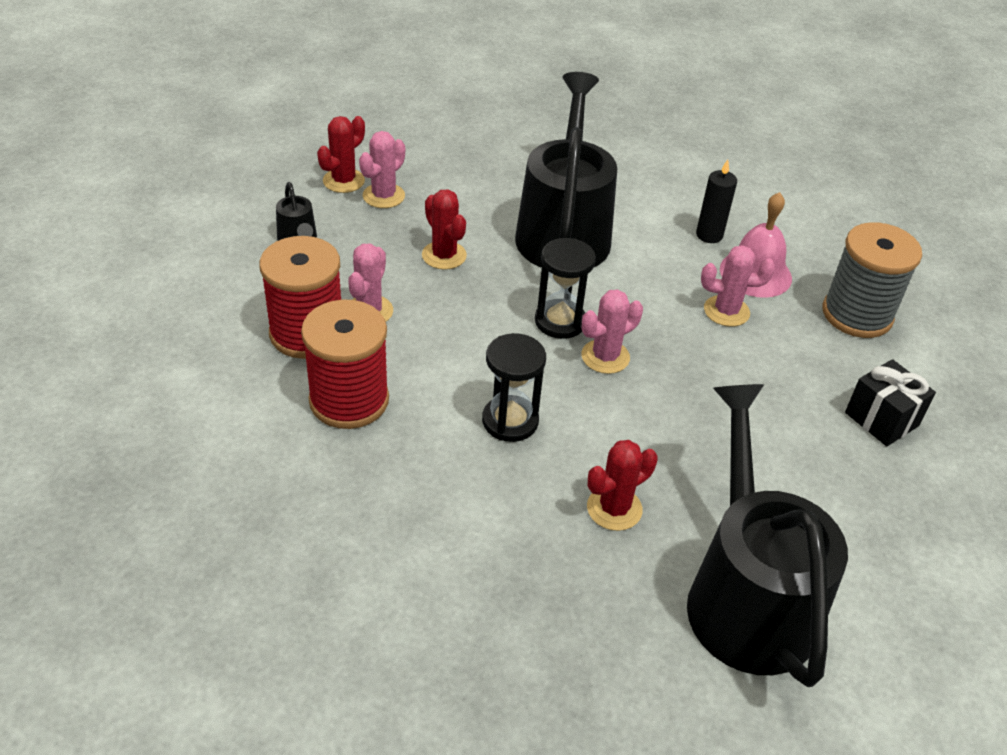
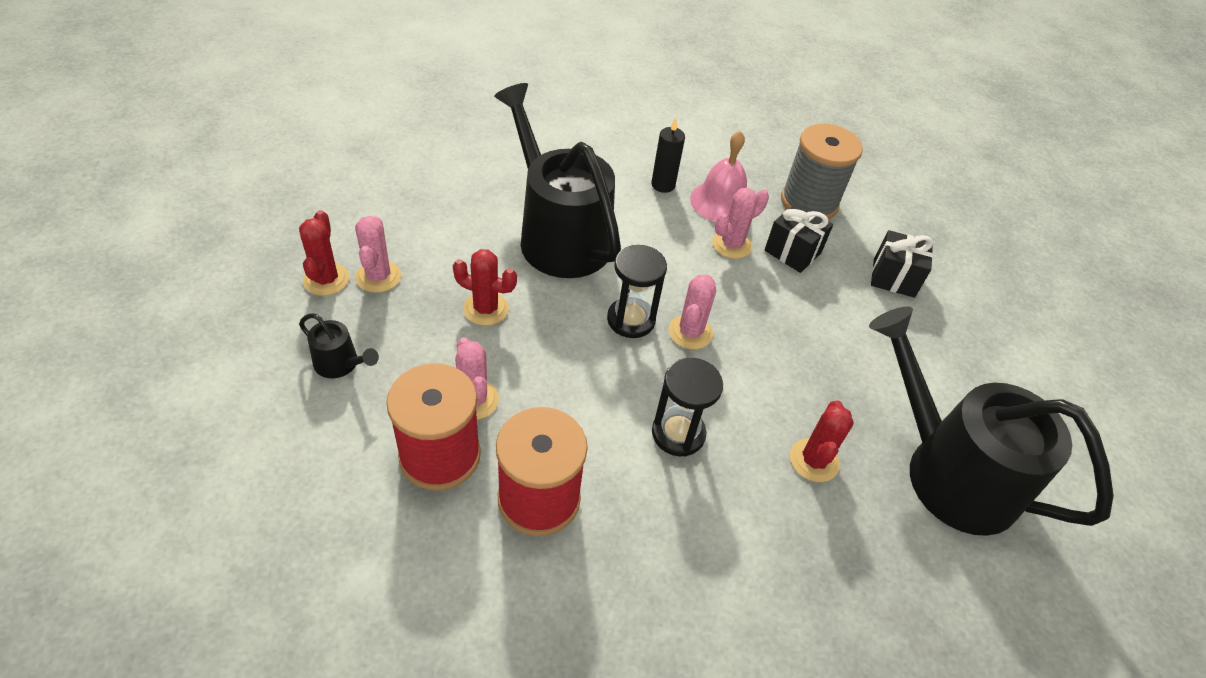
camera: 40 degrees left, 5 degrees up
none -> black gift [765,203,833,273]

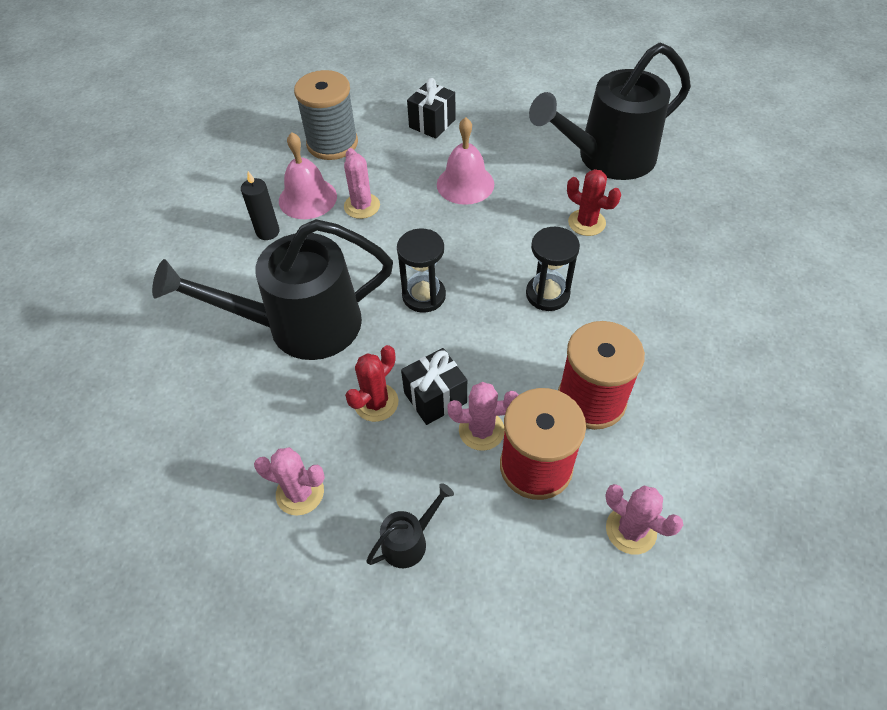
camera: 65 degrees left, 5 degrees up
red cactus [299,210,349,296] -> none
pink cactus [668,275,716,349] -> pink cactus moved to [605,484,683,555]
black gift [765,203,833,273] -> black gift moved to [401,348,467,425]
none -> pink bell [437,117,494,205]

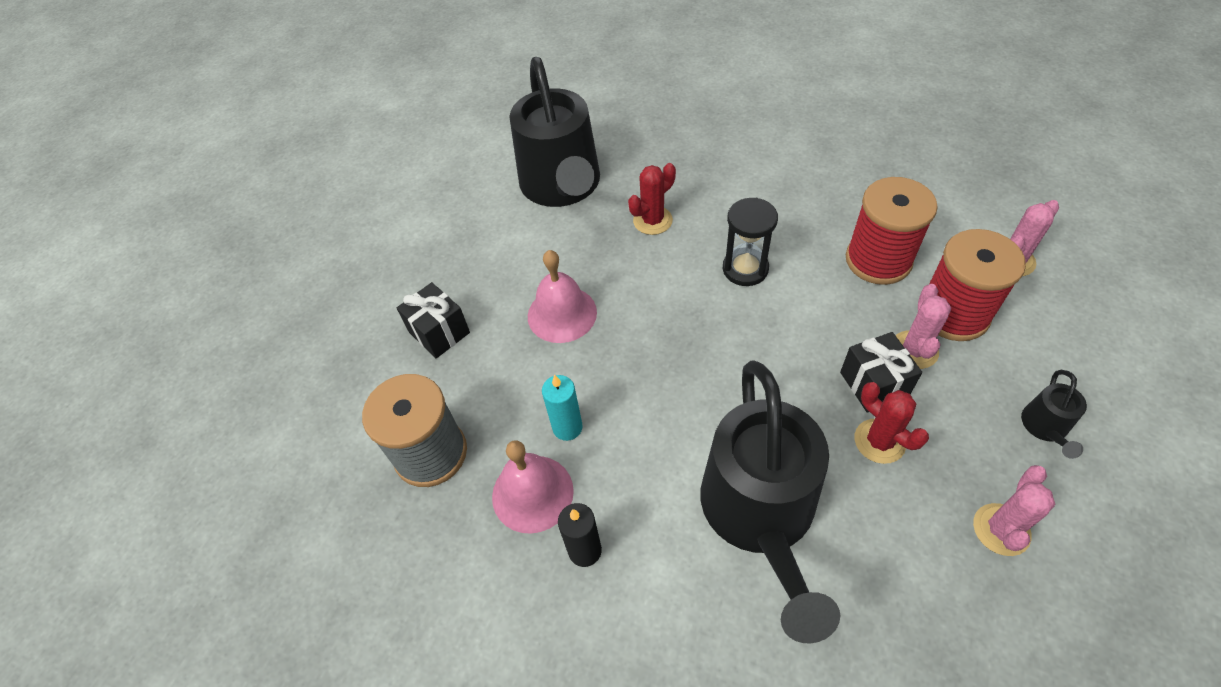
camera: 75 degrees left, 0 degrees up
pink cactus [344,148,380,219] -> turquoise candle [542,375,583,441]
black watering can [366,483,454,568] -> black watering can turned 135 degrees counterclockwise [1021,370,1087,459]
black hourglass [397,229,446,313] -> none

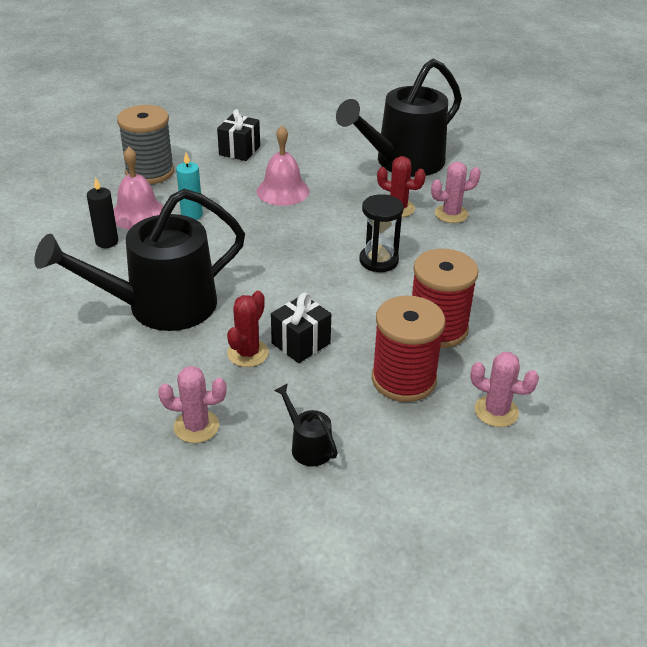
camera: 60 degrees right, 15 degrees down
pink cactus [895,284,951,369] -> pink cactus moved to [431,162,481,223]
black watering can [1021,370,1087,459] -> black watering can turned 60 degrees clockwise [274,383,338,466]

